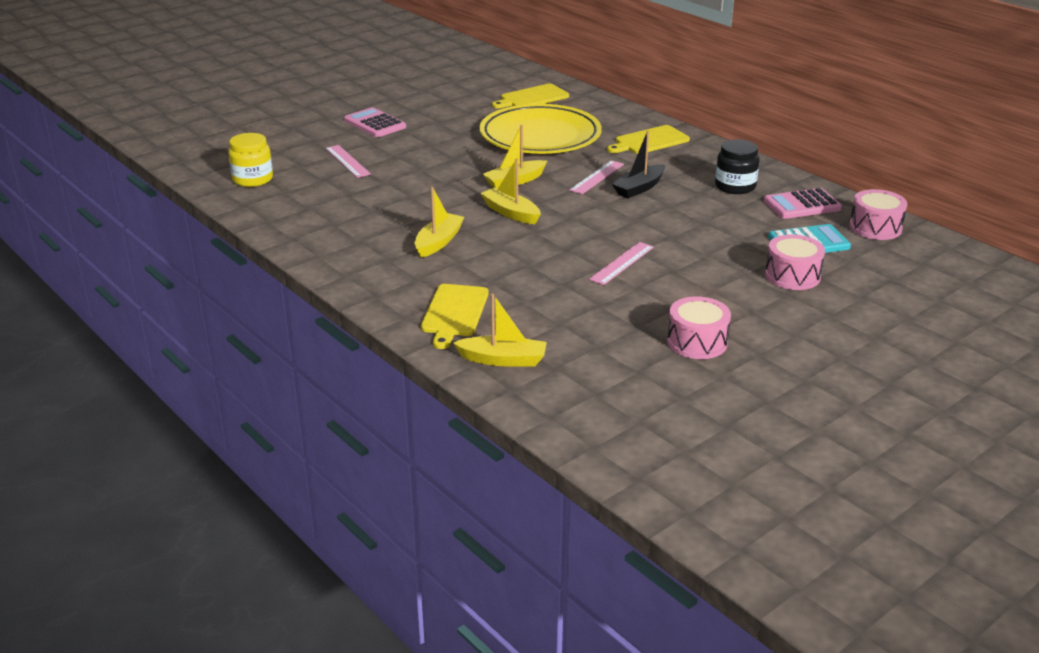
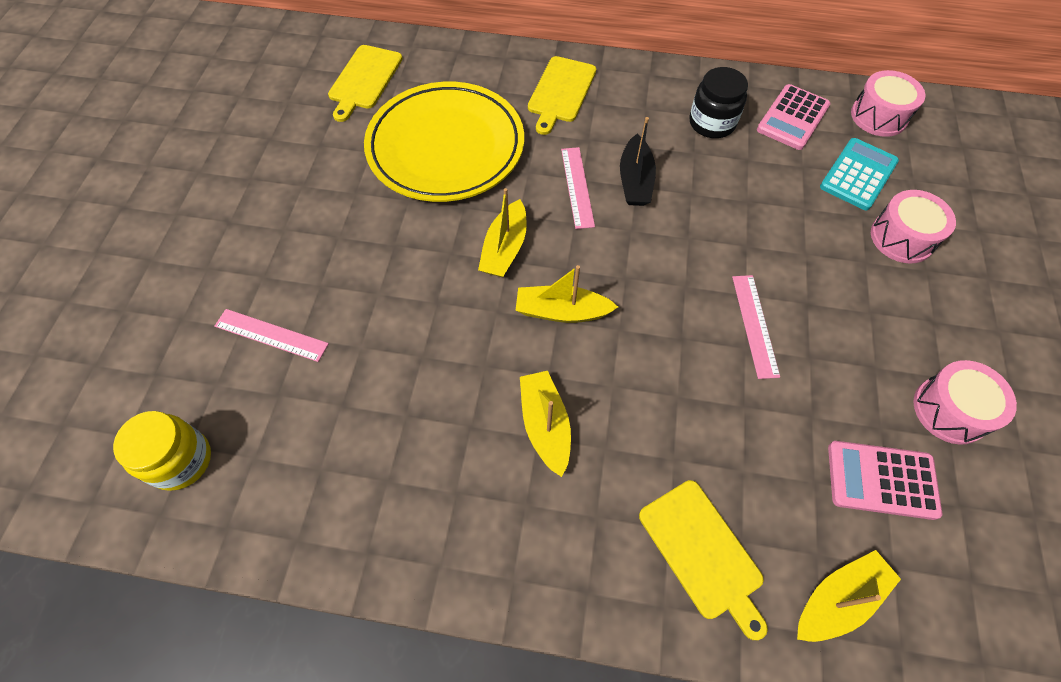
camera: 40 degrees left, 30 degrees up
pink calculator [344,107,406,137] -> pink calculator moved to [828,441,942,520]

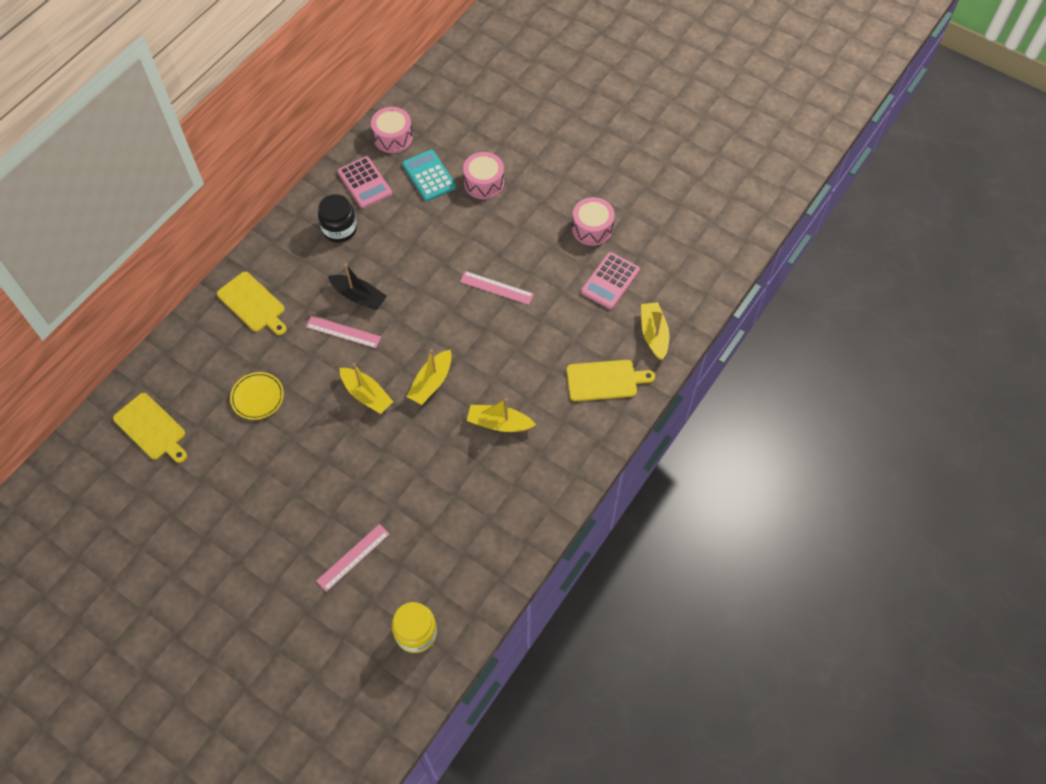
camera: 65 degrees left, 0 degrees up
yellow plate [364,82,524,202] -> yellow plate [230,372,284,420], size x0.43

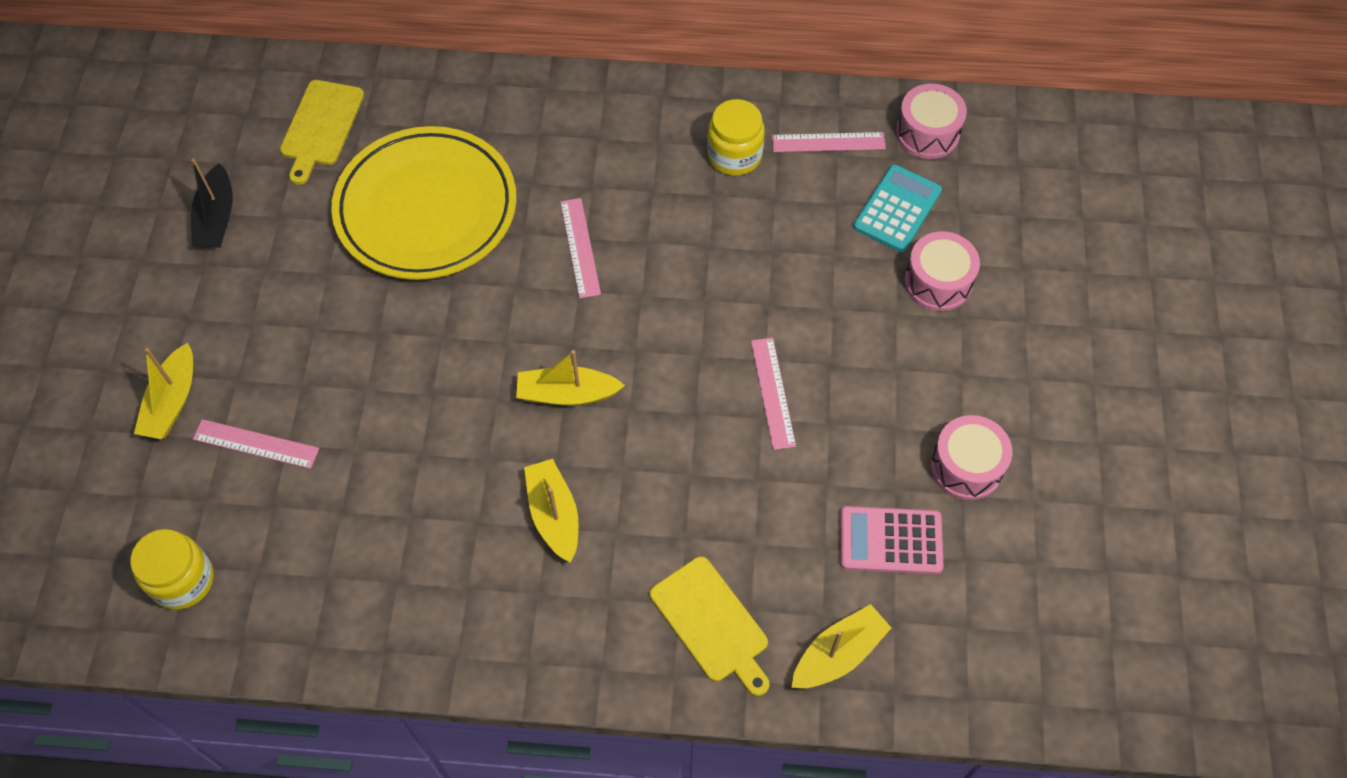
camera: 60 degrees right, 0 degrees up
yellow cutting board [217,272,287,335] -> none
yellow plate [230,372,284,420] -> yellow plate [331,126,517,280], size x2.33
black jar [318,194,357,243] -> yellow jar [707,99,765,176]
black boat [328,264,387,310] -> black boat moved to [191,158,233,248]
pink calculator [337,156,392,209] -> pink ruler [772,132,886,152]
yellow boat [340,363,393,414] -> yellow boat moved to [134,343,193,439]

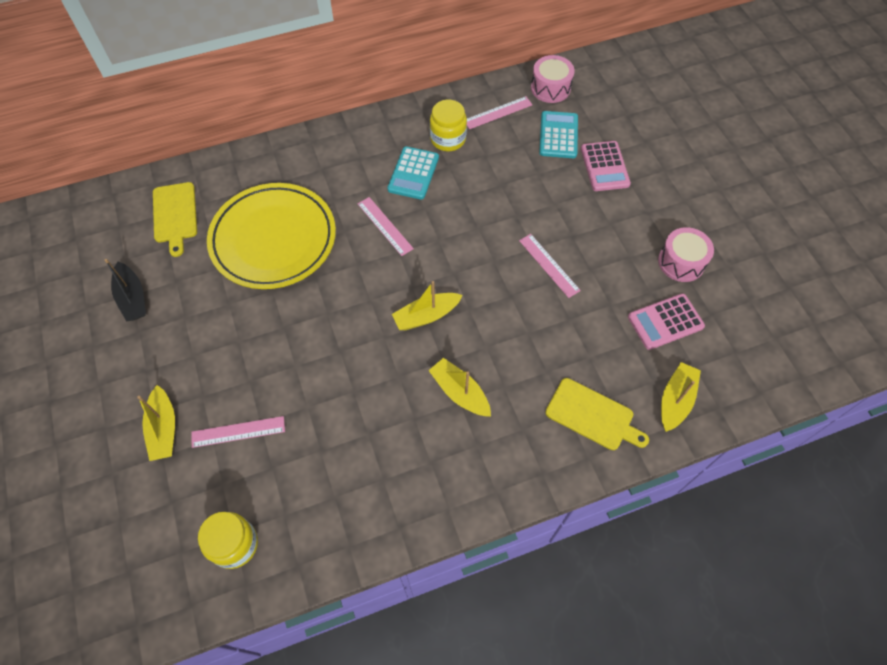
camera: 25 degrees left, 0 degrees up
pink drum [905,232,980,311] -> pink calculator [581,141,631,191]
none -> turquoise calculator [387,146,439,200]

